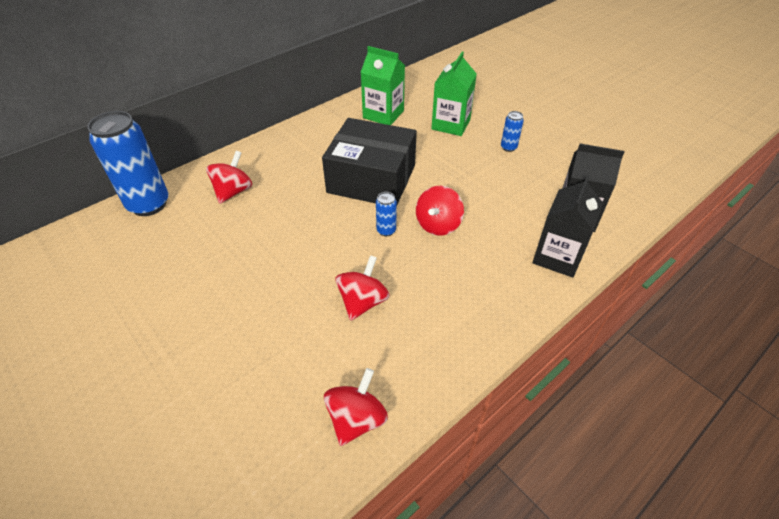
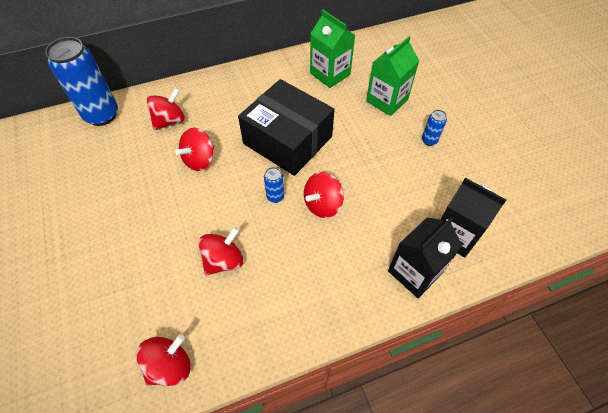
camera: 20 degrees right, 10 degrees up
none -> red spinning top [175,127,214,171]

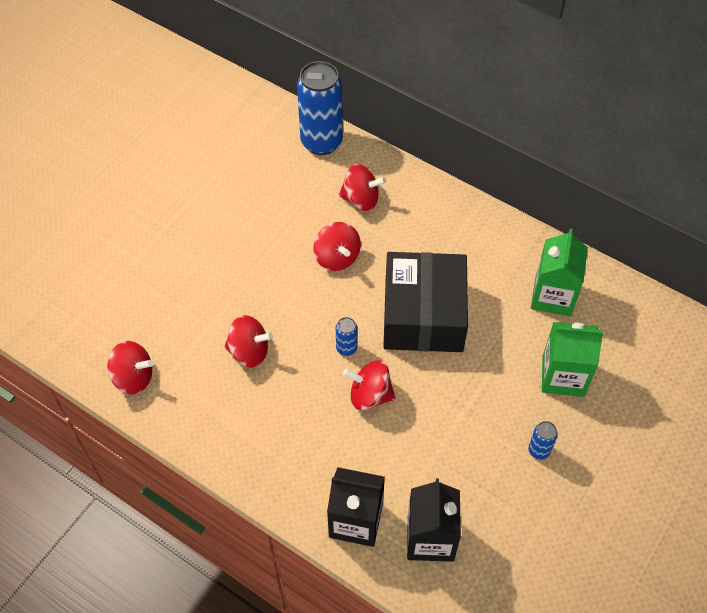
camera: 55 degrees right, 0 degrees up
red spinning top [175,127,214,171] -> red spinning top turned 120 degrees counterclockwise [314,222,361,271]

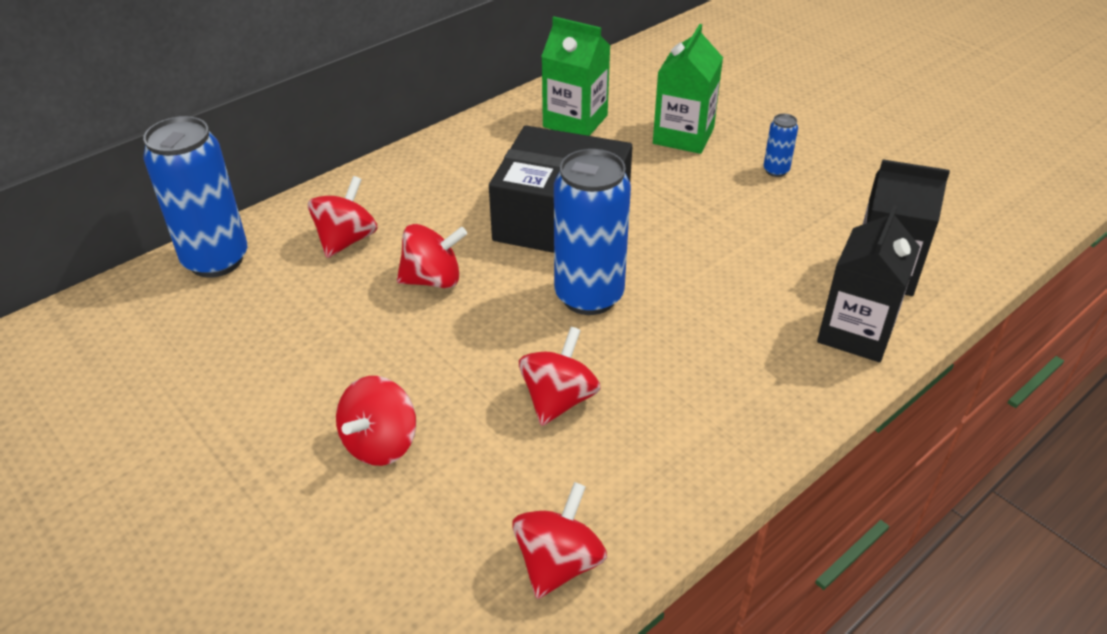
camera: 75 degrees left, 15 degrees down
blue can [336,317,357,356] -> blue can [554,149,631,315], size x2.27
red spinning top [343,360,396,410] -> red spinning top moved to [336,376,416,466]

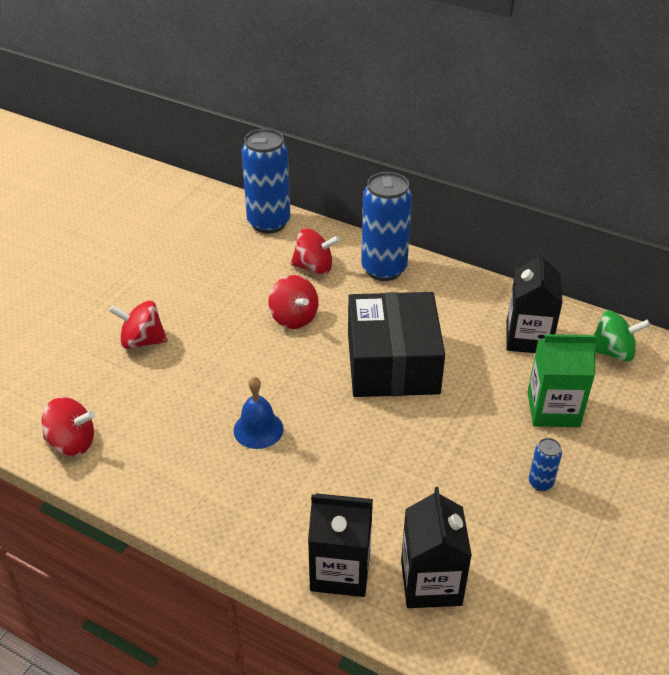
camera: 70 degrees right, 0 degrees up
red spinning top [519,327,601,426] -> none
green carton [541,16,611,136] -> black carton [506,250,563,353]
blue can [554,149,631,315] -> blue can moved to [361,172,412,281]
none -> blue bell [234,376,284,449]
none -> green spinning top [594,310,650,362]

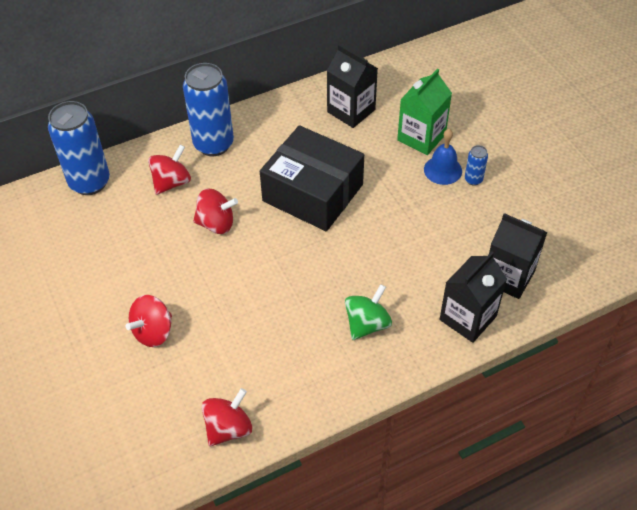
camera: 55 degrees left, 10 degrees up
blue bell [234,376,284,449] -> blue bell moved to [424,129,462,185]
green spinning top [594,310,650,362] -> green spinning top moved to [345,284,392,340]

